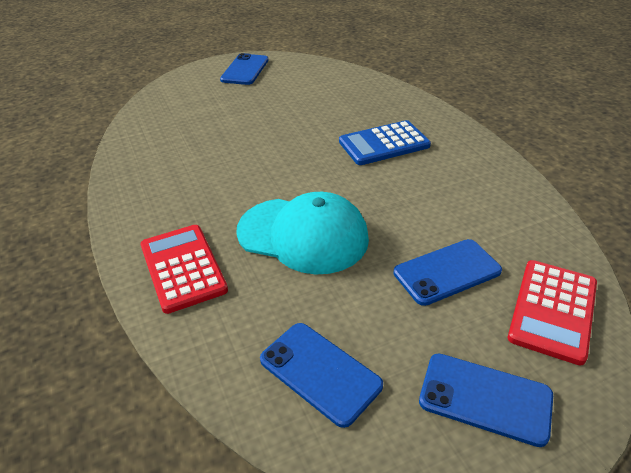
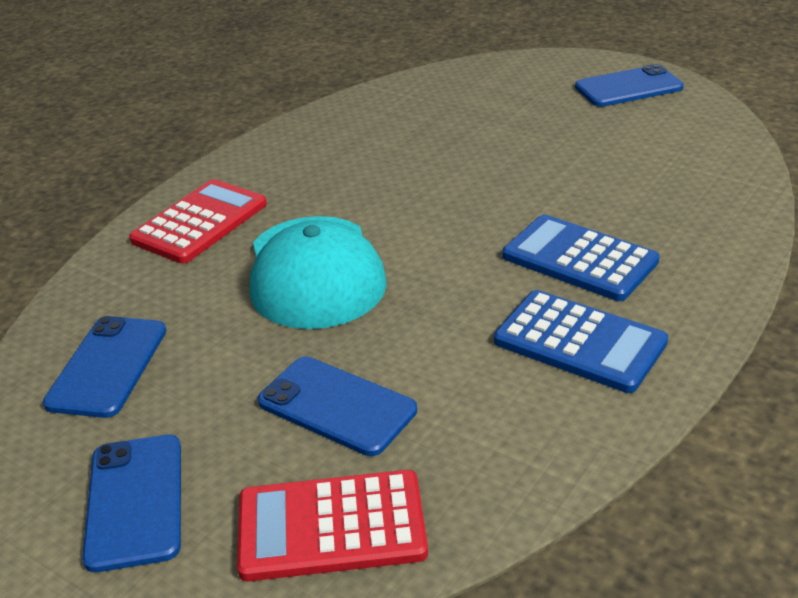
camera: 60 degrees right, 5 degrees down
none -> blue calculator [494,290,668,393]

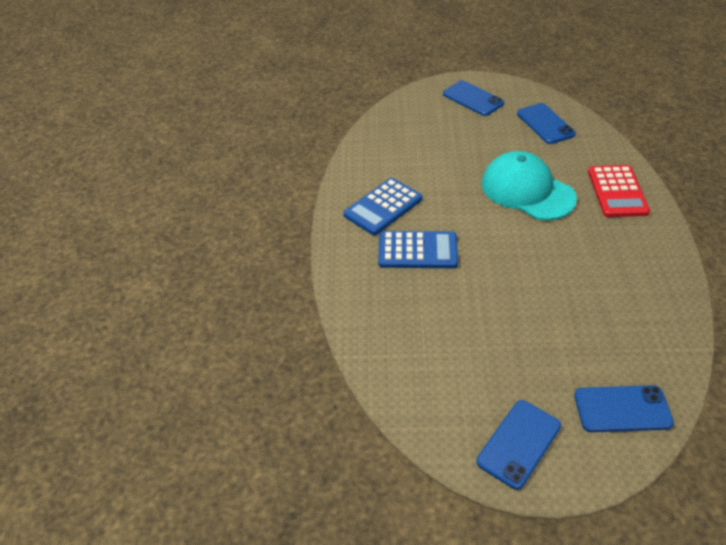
camera: 145 degrees right, 10 degrees up
red calculator [237,470,428,581] -> none
blue phone [258,357,417,456] -> blue phone moved to [574,385,674,432]
blue calculator [494,290,668,393] -> blue calculator turned 45 degrees counterclockwise [343,178,422,235]

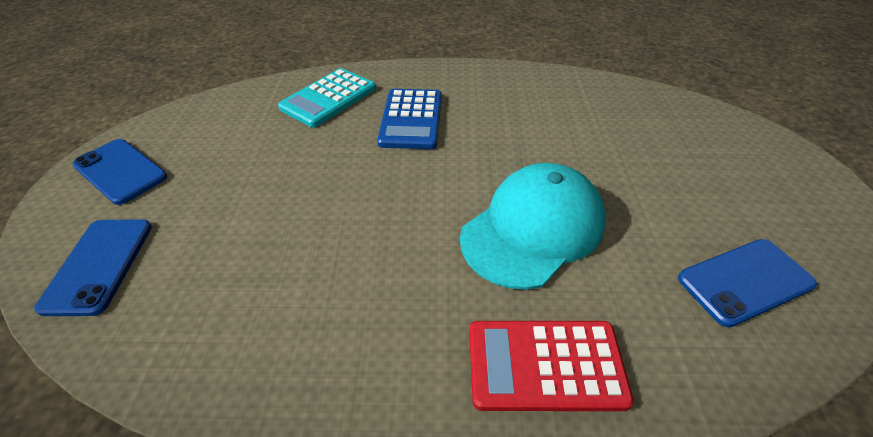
camera: 90 degrees right, 0 degrees up
blue calculator [343,178,422,235] -> none
blue phone [443,80,504,116] -> none
none -> turquoise calculator [278,68,376,127]

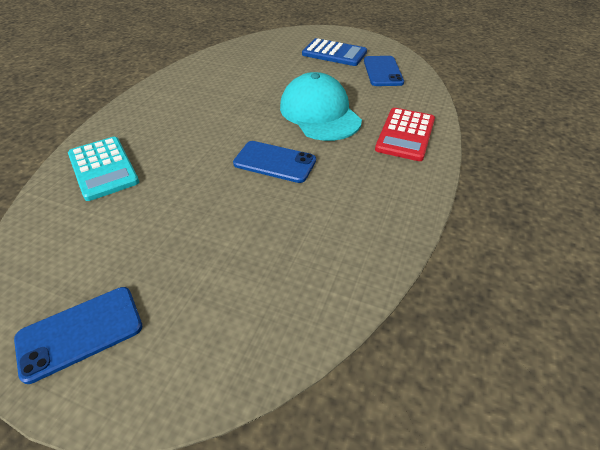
camera: 70 degrees left, 0 degrees up
blue phone [34,219,152,316] -> blue phone moved to [233,141,316,183]
blue calculator [377,89,442,149] -> blue calculator moved to [302,38,367,66]

